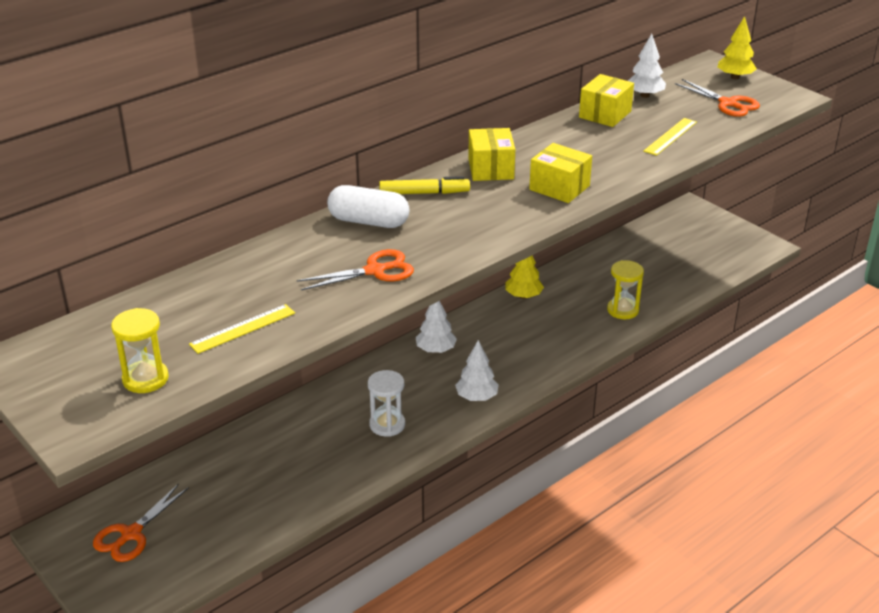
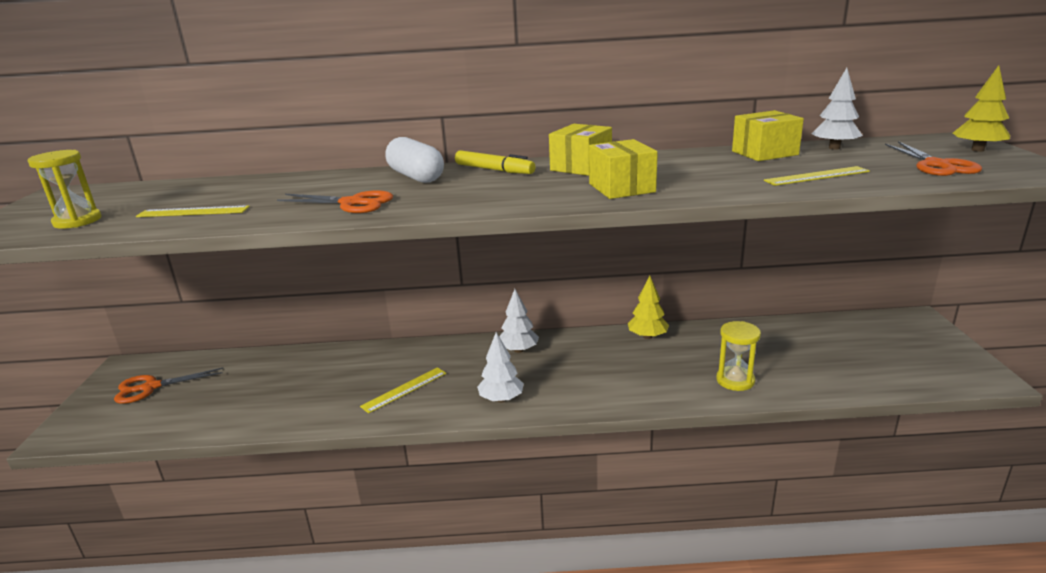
camera: 40 degrees right, 10 degrees down
white hourglass [368,370,405,437] -> yellow ruler [360,367,446,413]

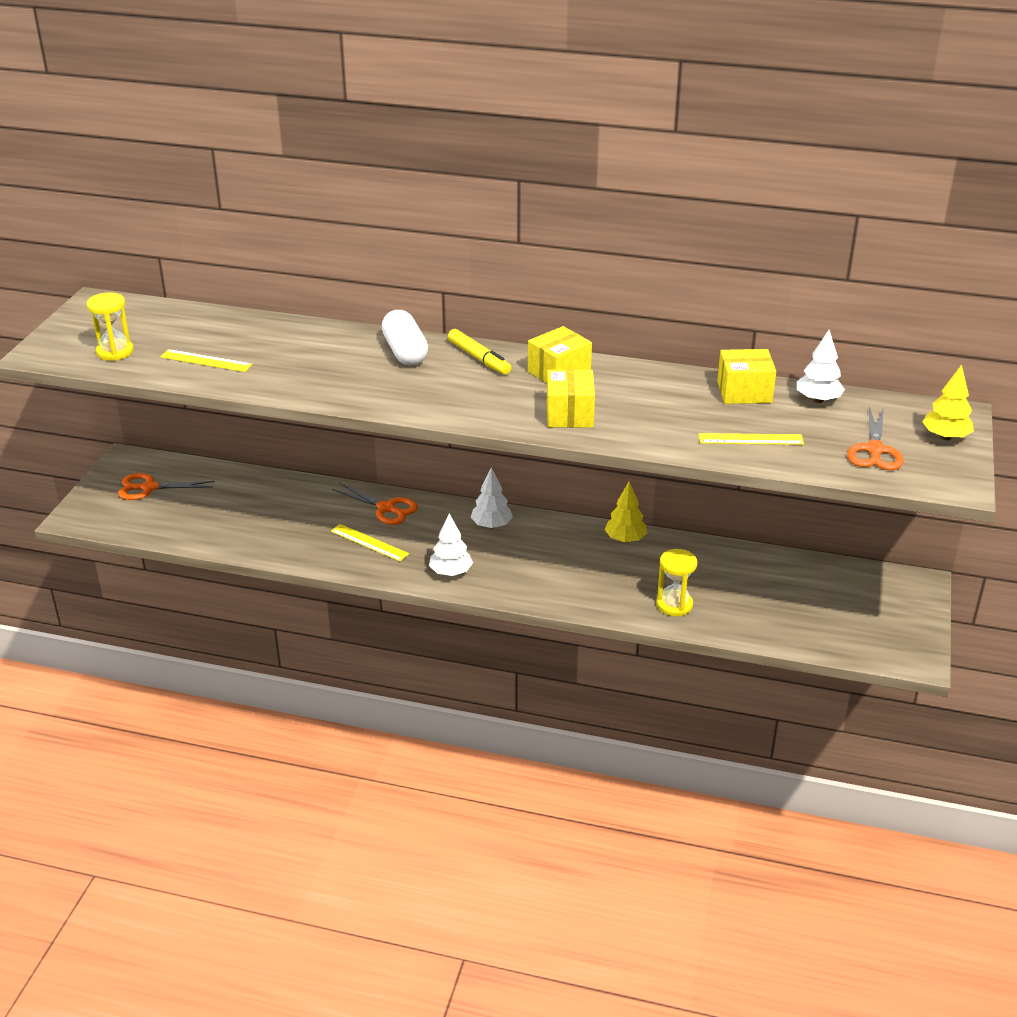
camera: 15 degrees right, 10 degrees up
orange scissors [277,190,393,213] -> orange scissors moved to [332,483,418,525]
yellow ruler [360,367,446,413] -> yellow ruler turned 60 degrees clockwise [331,524,409,561]

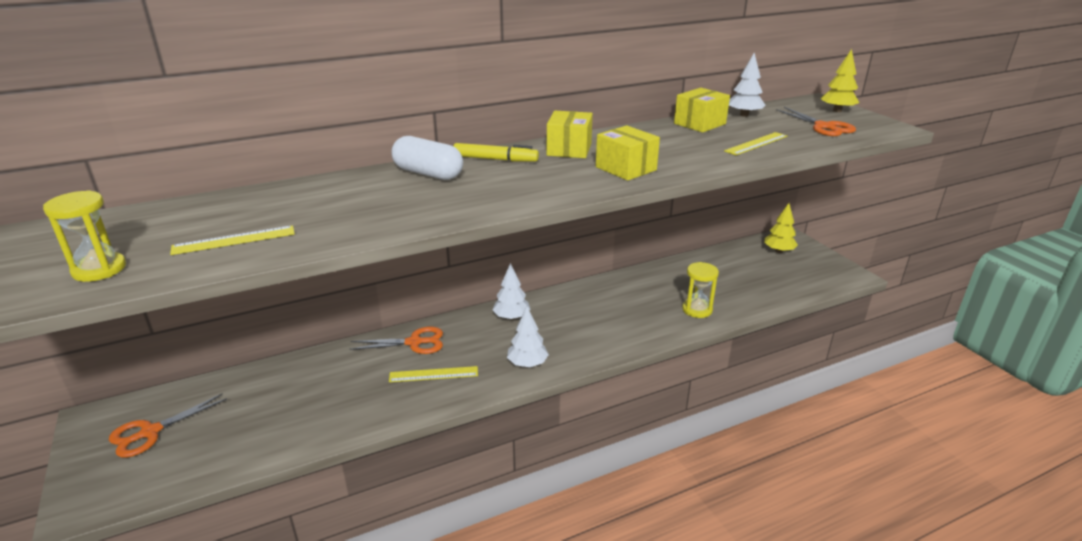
camera: 40 degrees left, 5 degrees down
yellow tree [604,482,647,543] -> yellow tree moved to [764,203,798,253]

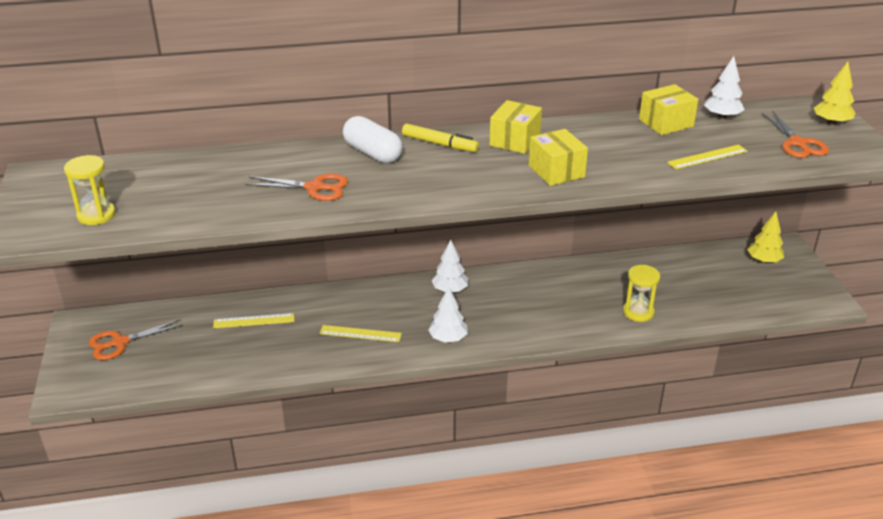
camera: 15 degrees right, 5 degrees up
yellow ruler [170,225,295,255] -> yellow ruler moved to [213,313,294,328]
orange scissors [350,327,443,354] -> orange scissors moved to [245,174,348,201]

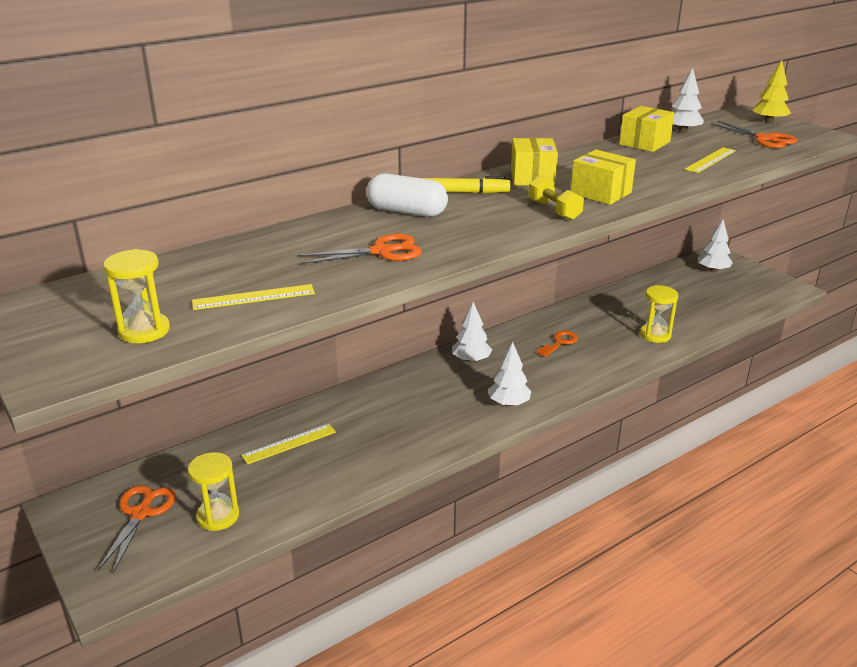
camera: 25 degrees left, 5 degrees down
orange scissors [89,319,183,360] -> orange scissors turned 150 degrees clockwise [97,485,176,573]
yellow ruler [320,325,402,342] -> yellow ruler moved to [192,284,315,310]
yellow tree [747,212,784,263] -> white tree [698,220,733,272]
none -> yellow hourglass [188,452,239,531]
none -> yellow dumbbell [528,175,584,221]
none -> orange key [536,331,578,357]

